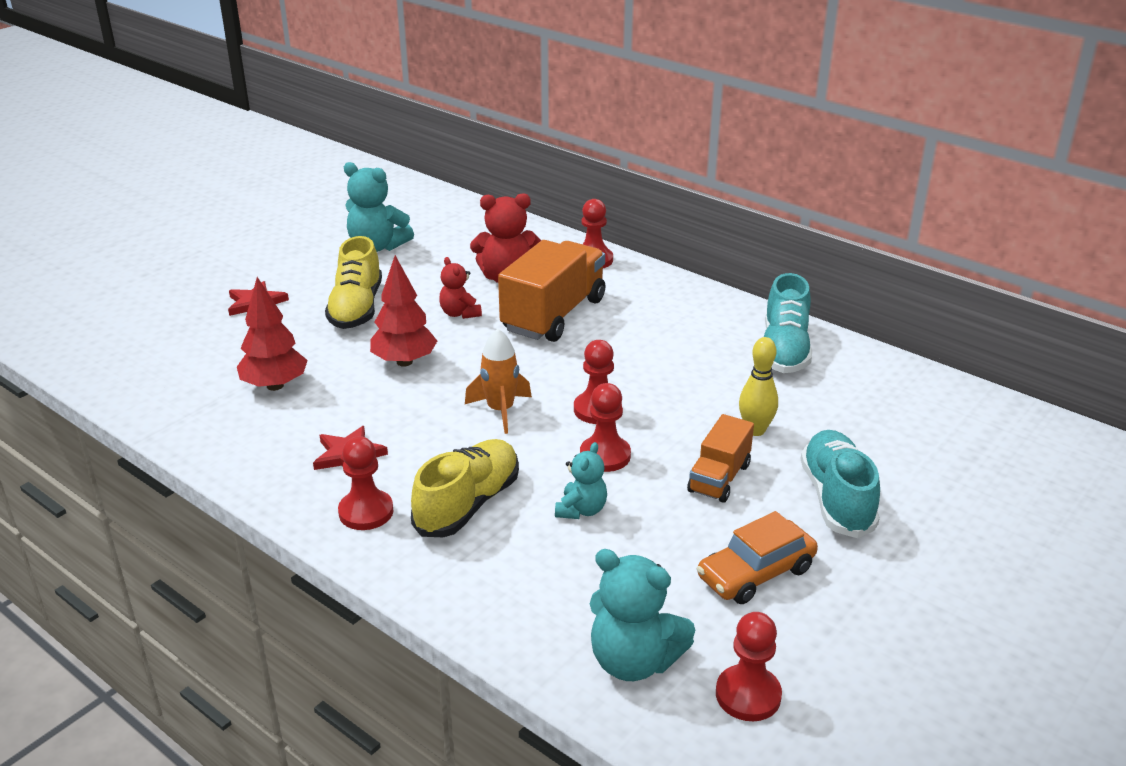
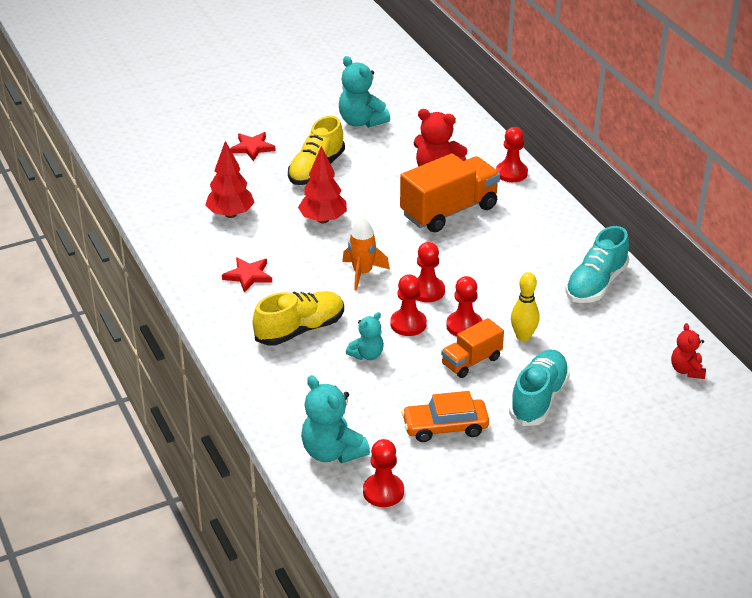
camera: 25 degrees right, 5 degrees up
red pawn [338,436,394,530] -> red pawn moved to [446,276,483,337]
red teddy bear [439,257,482,319] -> red teddy bear moved to [671,323,706,379]

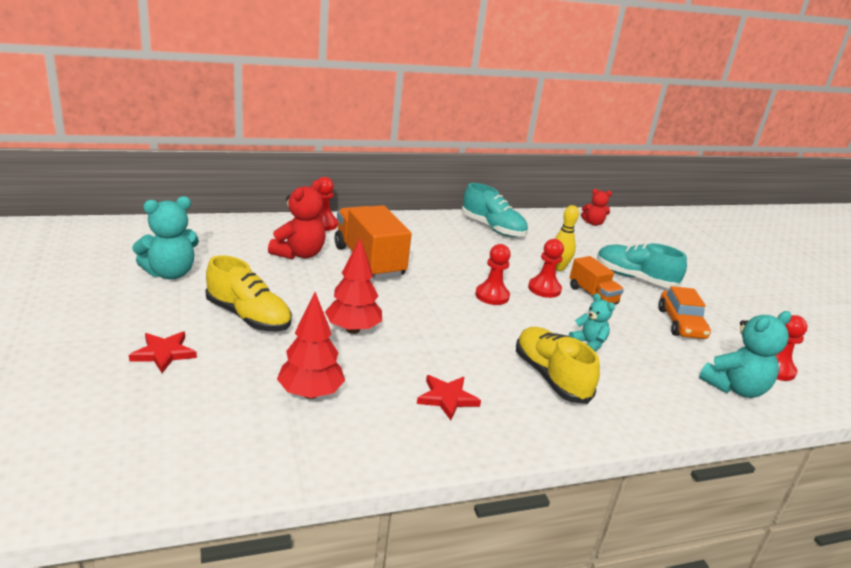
camera: 85 degrees left, 10 degrees down
orange rocket [342,217,390,290] -> none
red pawn [390,274,427,336] -> none

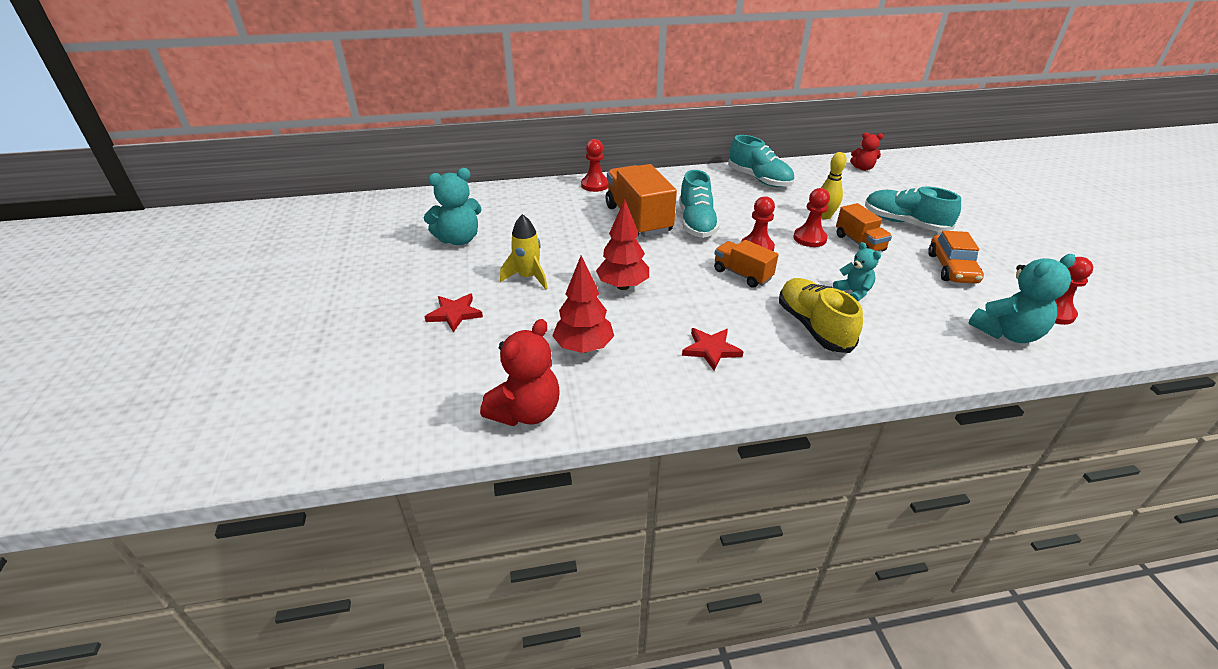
camera: 10 degrees right, 10 degrees up
yellow shoe [205,255,292,331] -> yellow rocket [500,214,548,290]
red teddy bear [268,180,326,259] -> red teddy bear moved to [480,319,560,426]
none -> turquoise shoe [679,170,719,238]
none -> orange truck [714,240,778,288]

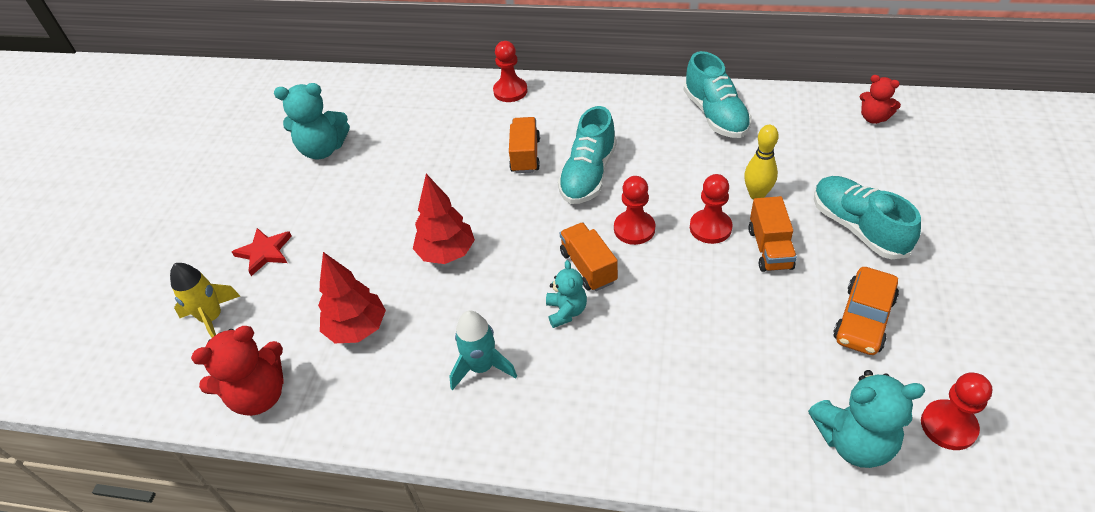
camera: 25 degrees right, 10 degrees up
yellow rocket [500,214,548,290] -> yellow rocket moved to [170,263,240,338]
orange truck [606,164,677,237] -> orange truck [509,117,540,173], size x0.56
red star [682,328,744,371] -> turquoise rocket [449,311,517,390]
yellow shoe [779,278,863,353] -> none
turquoise teddy bear [833,242,881,301] -> turquoise teddy bear moved to [546,260,587,328]

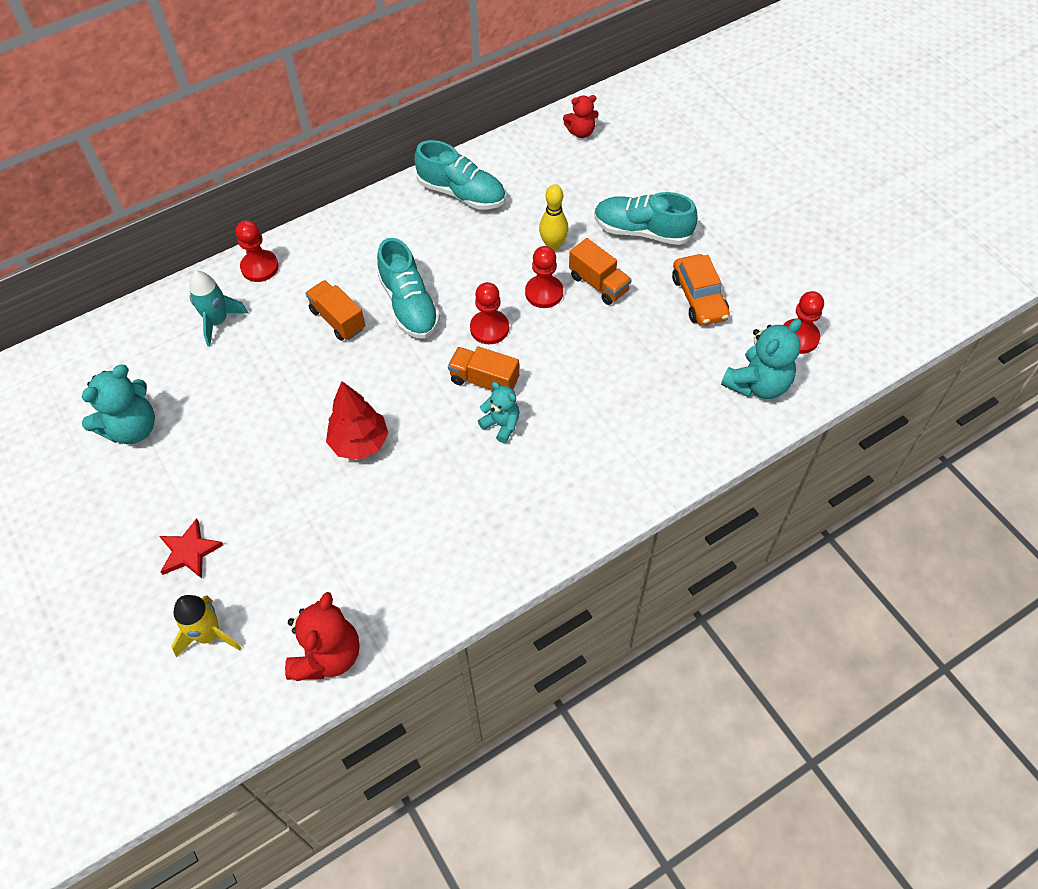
camera: 45 degrees left, 10 degrees up
red tree [318,252,386,343] -> none
turquoise rocket [449,311,517,390] -> turquoise rocket moved to [189,271,249,347]

